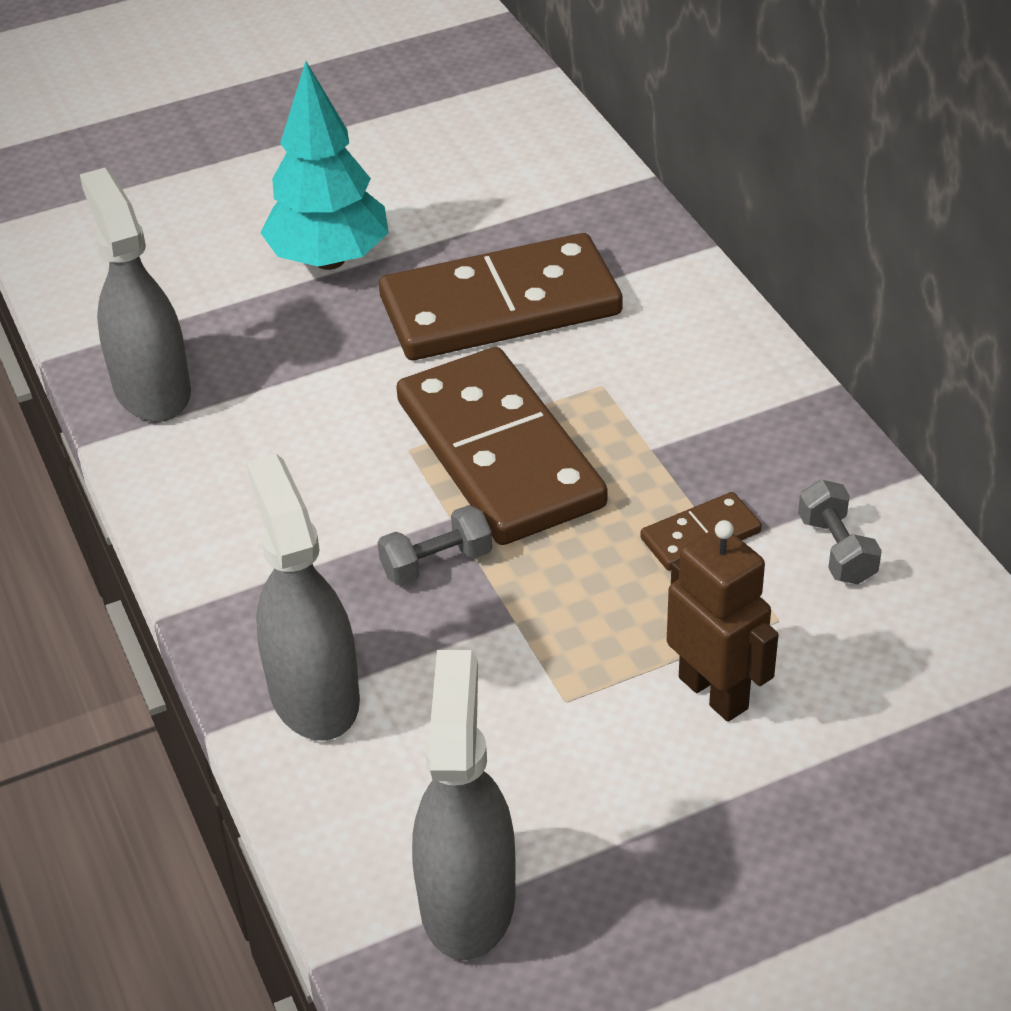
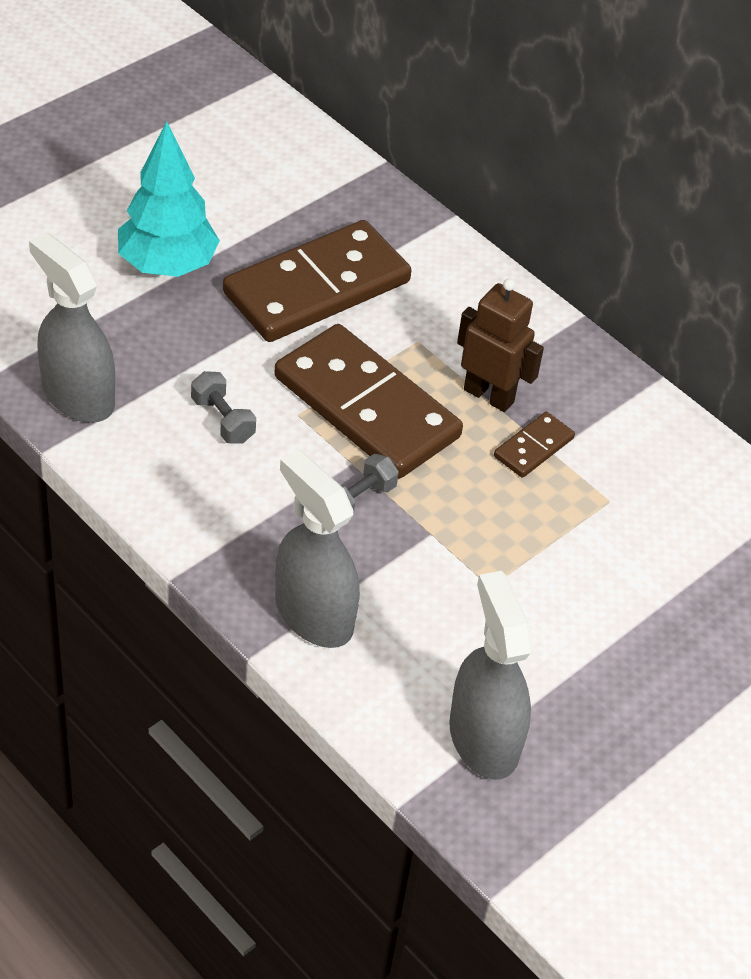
camera: 25 degrees left, 5 degrees up
brown robot [667,520,779,722] -> brown robot moved to [457,279,544,412]
grey dumbbell [798,479,882,584] -> grey dumbbell moved to [191,371,256,444]

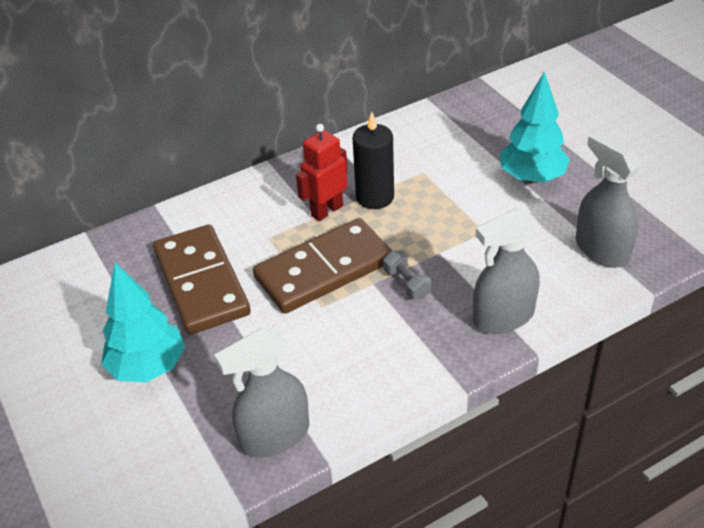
camera: 70 degrees left, 5 degrees down
grey dumbbell [191,371,256,444] -> none
grey spray bottle [449,571,533,780] -> grey spray bottle turned 60 degrees clockwise [576,131,641,268]
brown robot [457,279,544,412] -> red robot [296,124,348,221]
brown domino [494,412,575,478] -> black candle [353,112,394,209]
none -> turquoise tree [500,72,570,183]

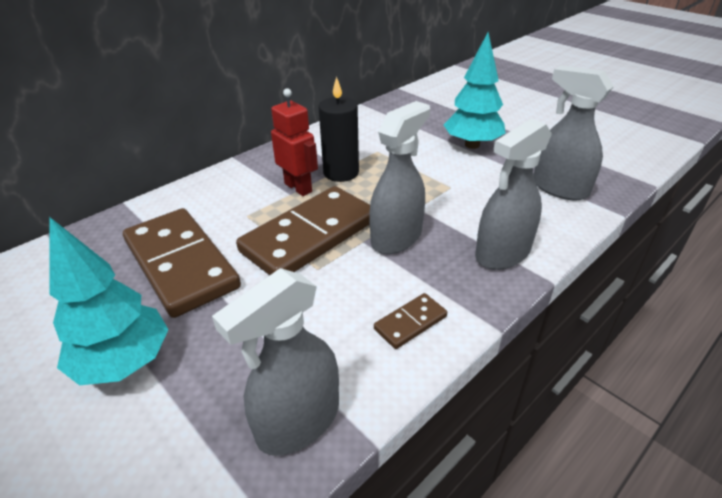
camera: 15 degrees left, 5 degrees down
red robot [296,124,348,221] -> red robot turned 105 degrees clockwise [271,88,318,196]
grey dumbbell [383,251,431,300] -> grey spray bottle [369,101,430,254]
none -> brown domino [374,293,447,349]

